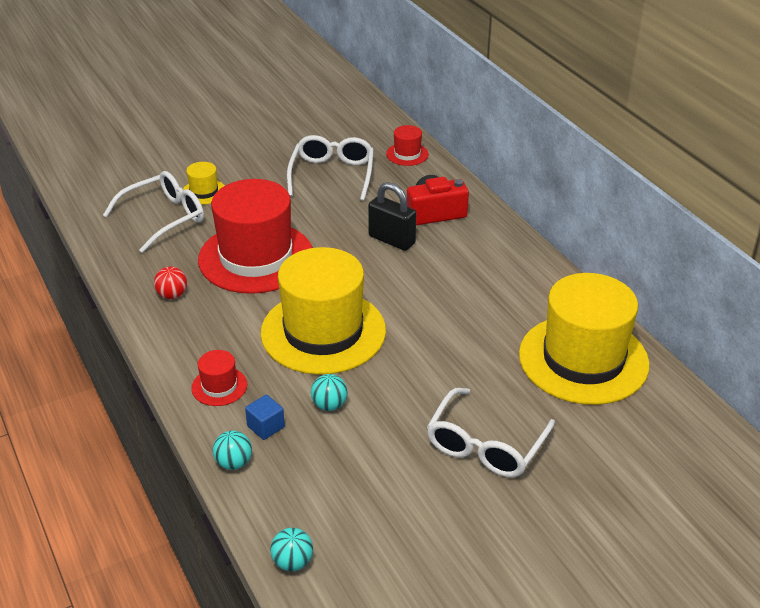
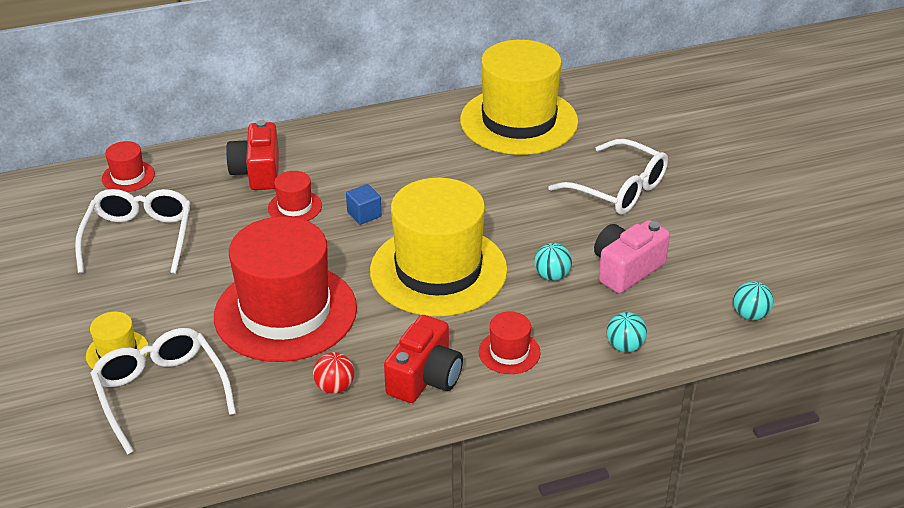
camera: 80 degrees left, 0 degrees up
blue cube [245,395,285,440] -> blue cube moved to [346,184,382,225]
white glasses [287,135,374,201] -> white glasses turned 75 degrees clockwise [75,189,191,274]
black padlock [368,182,416,251] -> red hat [268,171,322,221]
none -> red camera [384,315,463,403]
none -> pink camera [594,220,670,293]

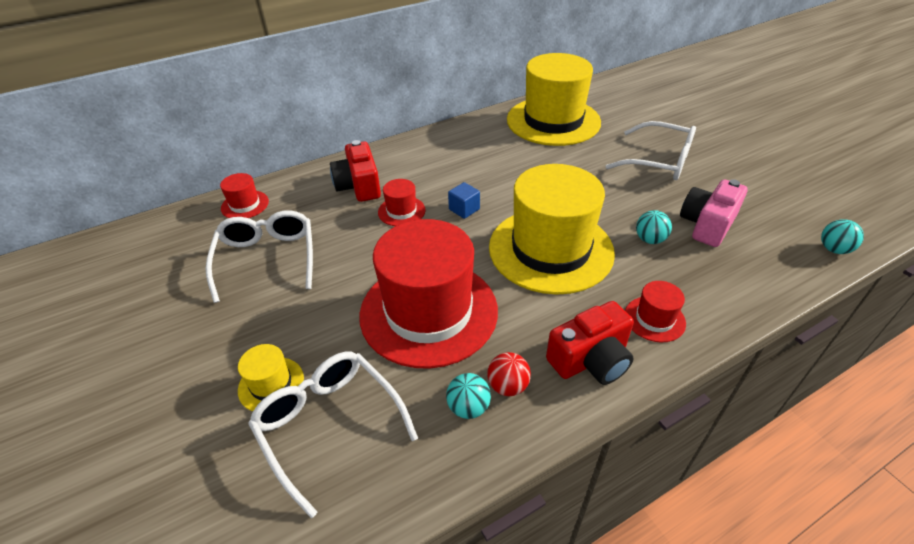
camera: 10 degrees left, 5 degrees up
red camera [384,315,463,403] -> red camera turned 45 degrees clockwise [546,301,634,385]
turquoise ball [607,312,647,352] -> turquoise ball moved to [446,373,491,419]

